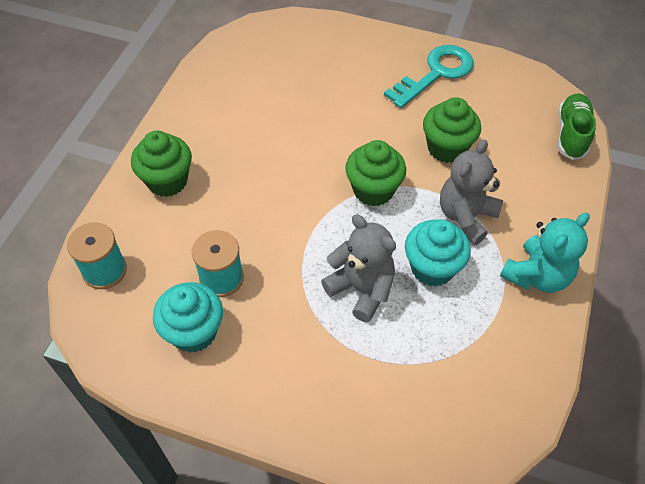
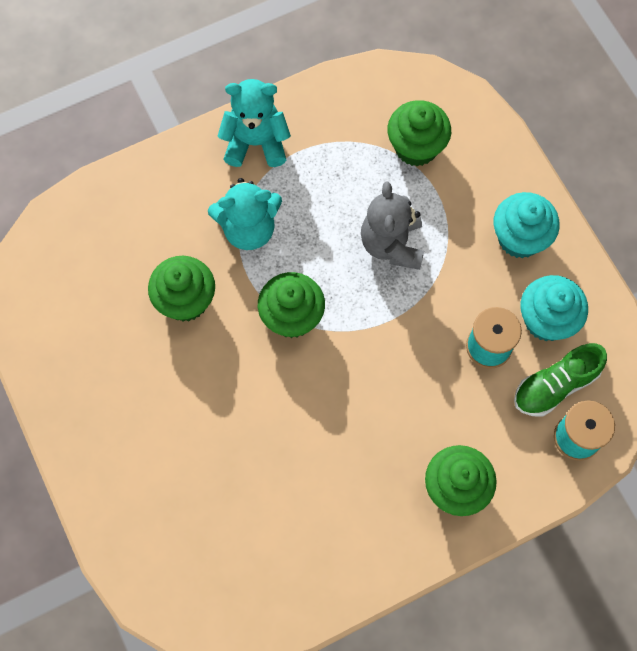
camera: 135 degrees left, 15 degrees up
turquoise key [384,45,474,108] -> none
turquoise cupcake [405,219,471,287] -> turquoise cupcake moved to [494,192,560,258]
grey teddy bear [440,139,503,246] -> turquoise teddy bear [208,178,282,250]
green shoe [558,94,596,160] -> green shoe moved to [514,343,607,416]
none -> green cupcake [387,100,451,166]

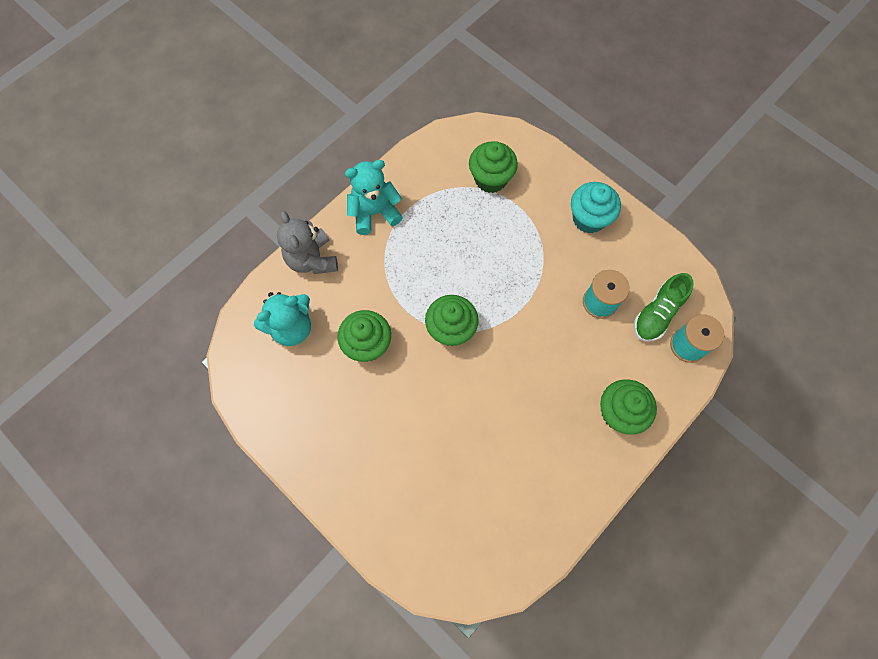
camera: 20 degrees left, 0 degrees up
turquoise teddy bear [208,178,282,250] -> turquoise teddy bear moved to [254,292,311,346]
grey teddy bear [361,182,424,270] -> grey teddy bear moved to [277,211,338,274]
turquoise cupcake [521,275,588,341] -> none

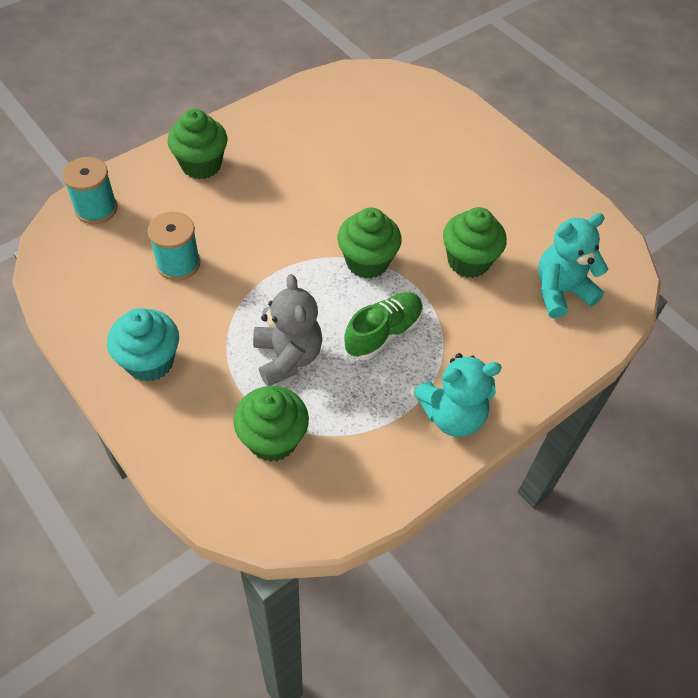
camera: 175 degrees left, 15 degrees down
grey teddy bear [277,211,338,274] -> grey teddy bear moved to [253,274,322,386]
green shoe [634,273,694,341] -> green shoe moved to [343,292,423,360]

